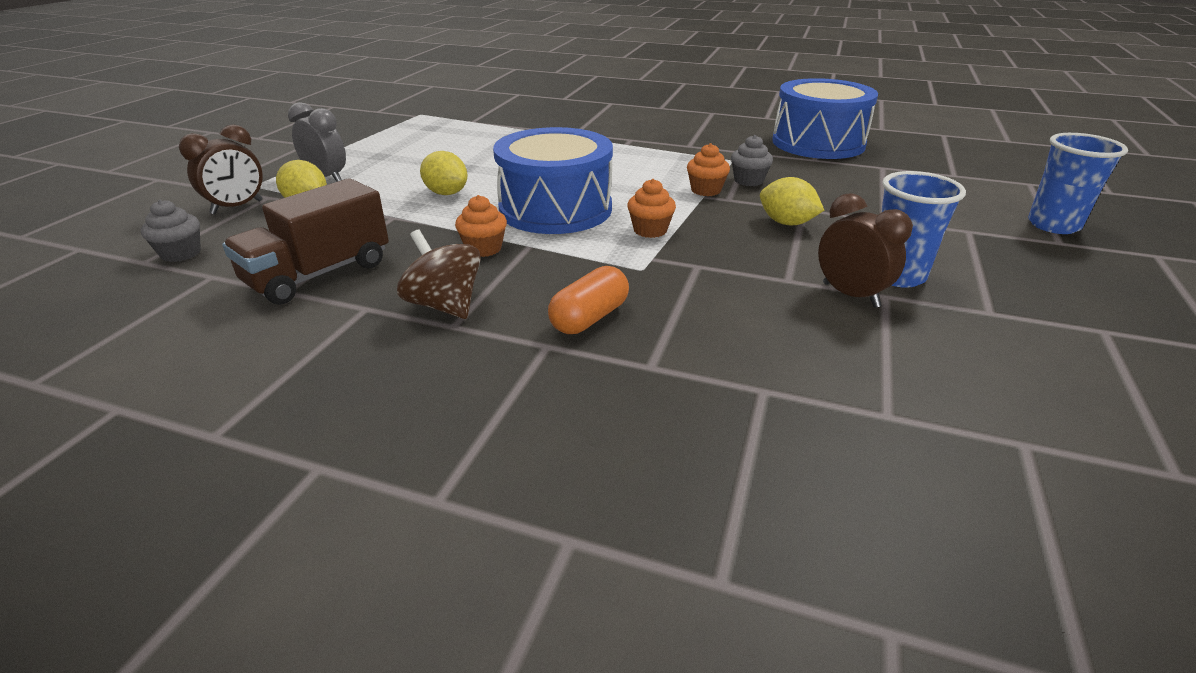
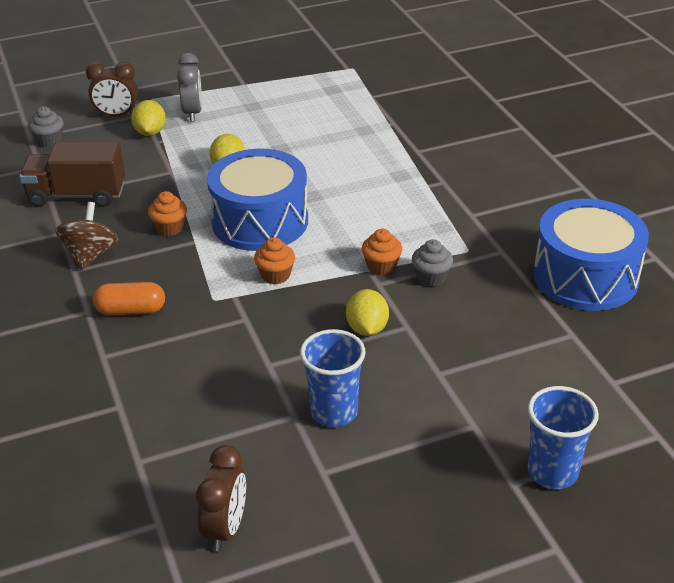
camera: 50 degrees right, 5 degrees up
brown clock [818,193,913,308] -> brown clock moved to [196,445,246,551]

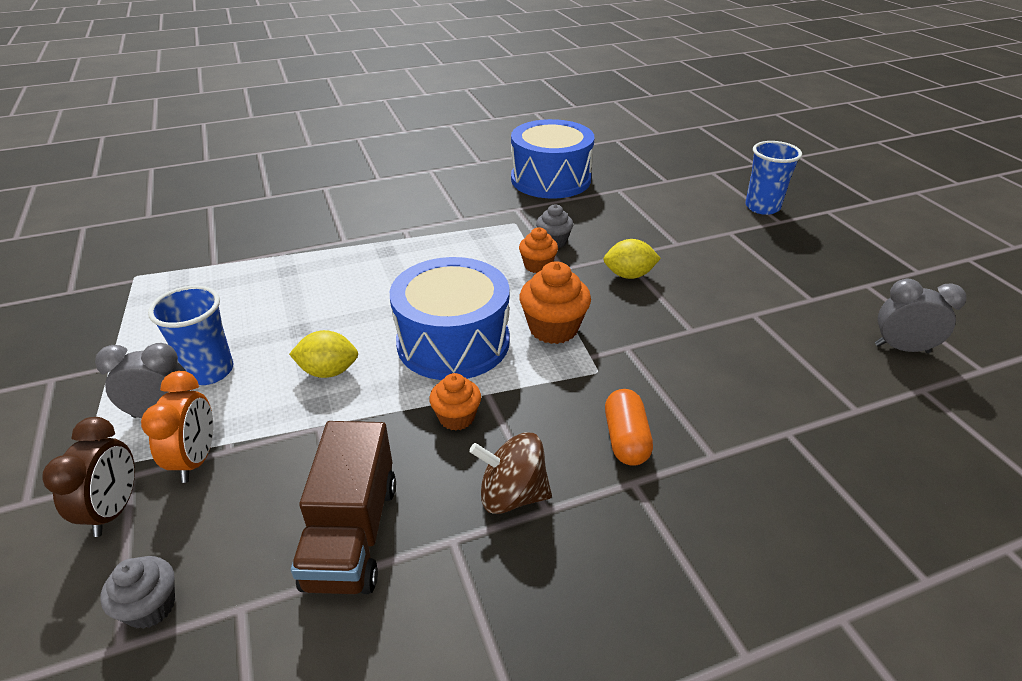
camera: 90 degrees left, 0 degrees up
yellow lemon [131,100,166,136] -> orange clock [141,371,213,483]
brown clock [196,445,246,551] -> grey clock [875,279,967,353]
orange cupcake [254,237,295,284] -> orange cupcake [520,261,591,344], size x1.59
blue cup [300,329,366,427] -> blue cup moved to [148,286,234,385]

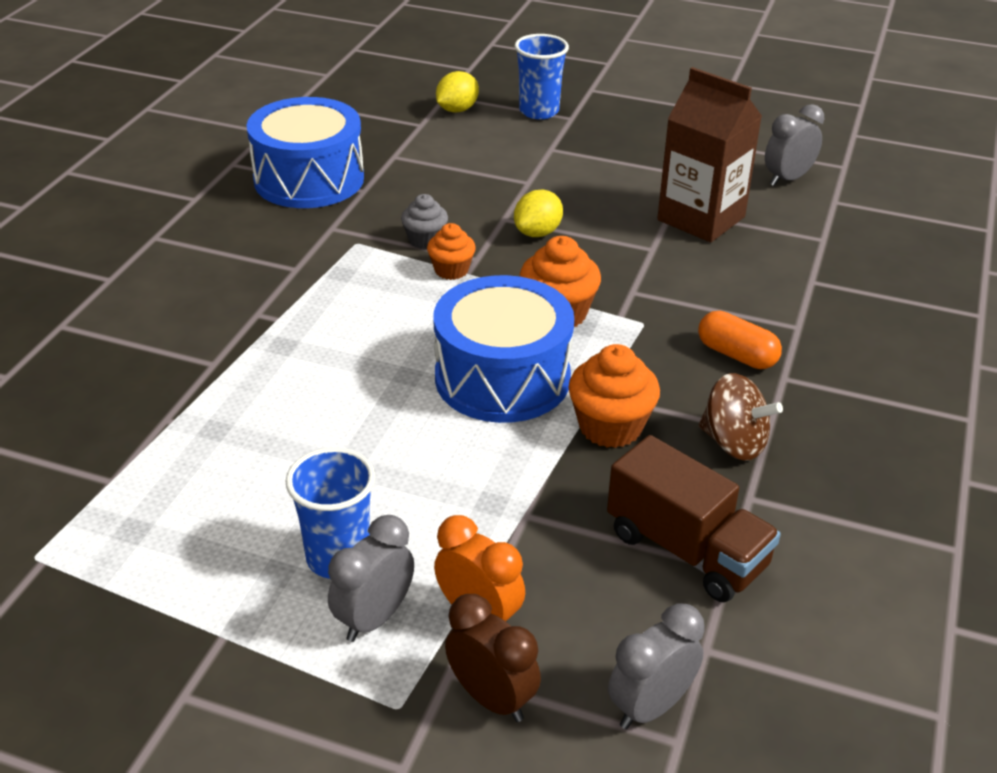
camera: 50 degrees left, 0 degrees up
grey cupcake [100,556,175,629] -> grey clock [608,603,705,729]
yellow lemon [289,330,358,378] -> yellow lemon moved to [436,71,479,113]
orange cupcake [429,373,481,430] -> orange cupcake [568,344,660,448], size x1.59
brown spinning top [469,433,552,514] -> brown spinning top turned 105 degrees counterclockwise [699,373,783,461]
none -> brown carton [657,67,762,242]

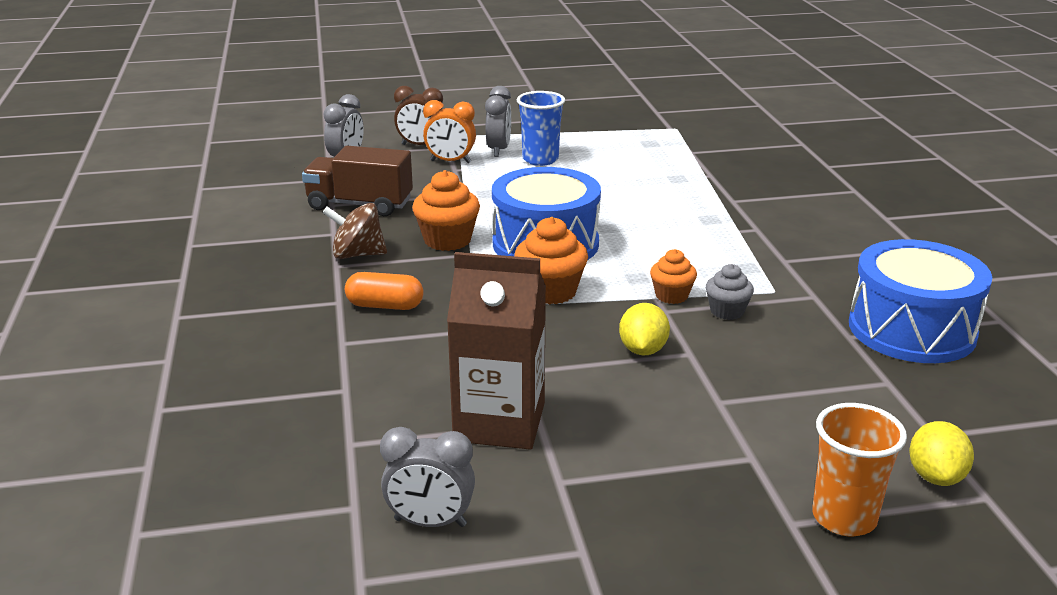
camera: 150 degrees right, 10 degrees down
blue cup [514,34,569,119] -> orange cup [812,403,907,536]
grey clock [765,104,824,186] -> grey clock turned 75 degrees clockwise [380,427,475,527]

